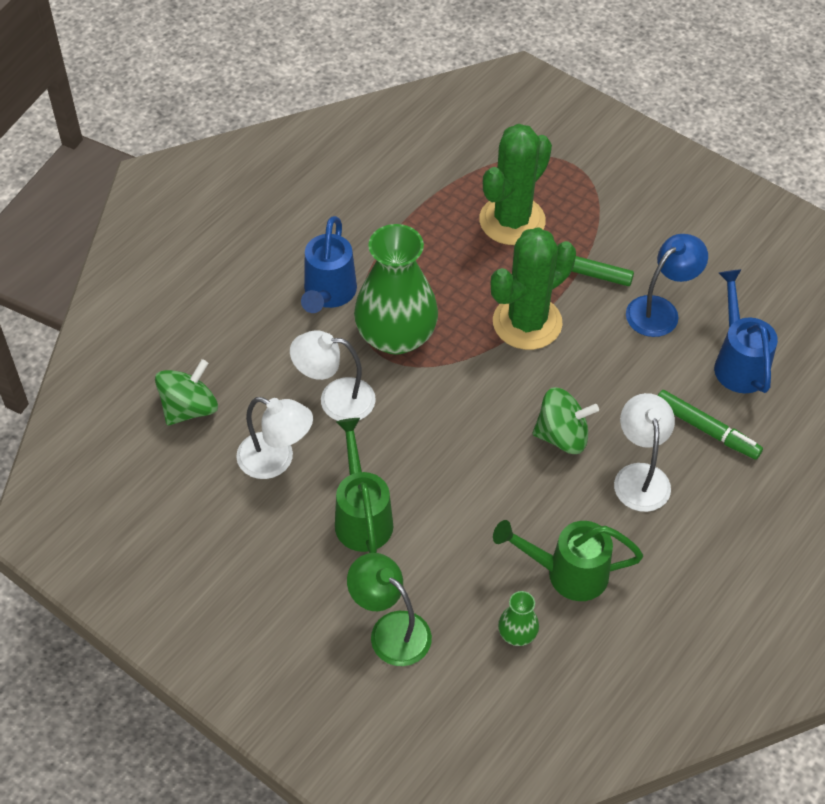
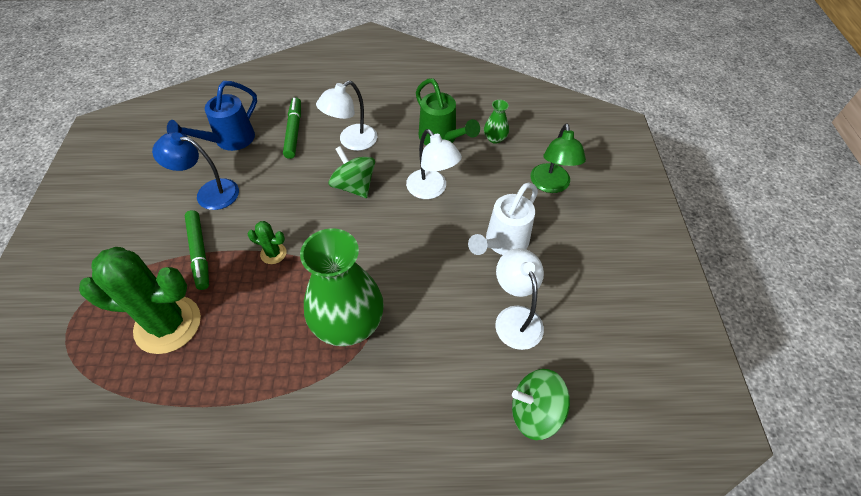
camera: 130 degrees left, 0 degrees up
white lamp [290,330,376,421] -> white lamp moved to [406,129,462,199]
blue watering can [301,216,357,313] -> none
green watering can [335,418,393,553] -> white watering can [468,183,538,255]
green cactus [491,227,576,350] -> green cactus [247,221,286,264], size x0.44

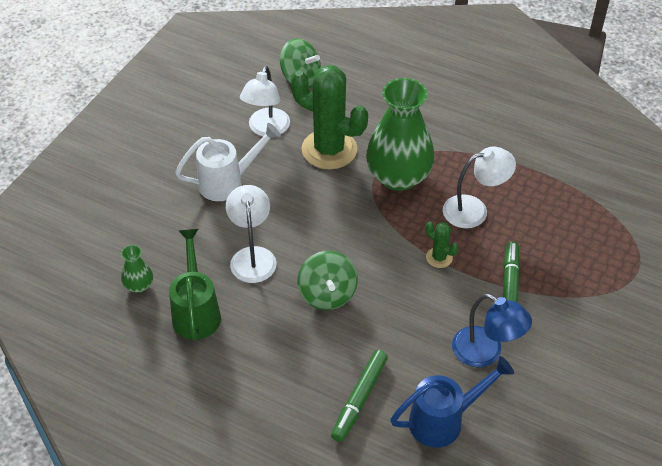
camera: 150 degrees left, 5 degrees down
green cactus [79,247,201,354] -> green cactus moved to [291,65,368,169]
white lamp [316,81,377,151] -> white lamp moved to [443,147,516,228]
green lamp [531,123,586,193] -> none

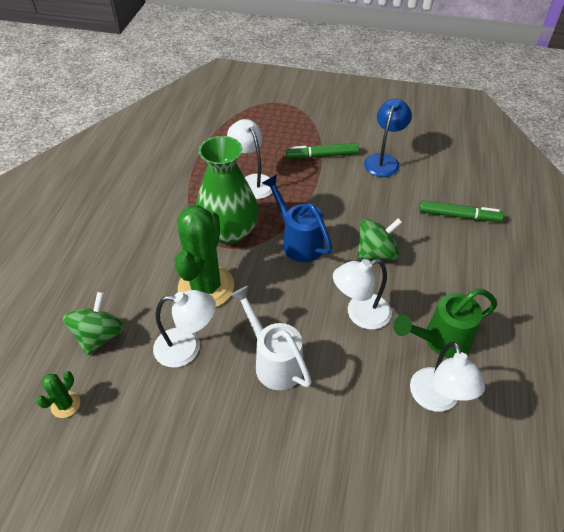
camera: 105 degrees left, 0 degrees up
green vase [121,245,153,293] -> white lamp [410,341,485,412]
blue watering can [390,356,514,448] -> blue watering can moved to [262,175,332,262]
green cactus [426,222,459,268] -> green cactus moved to [36,371,80,418]

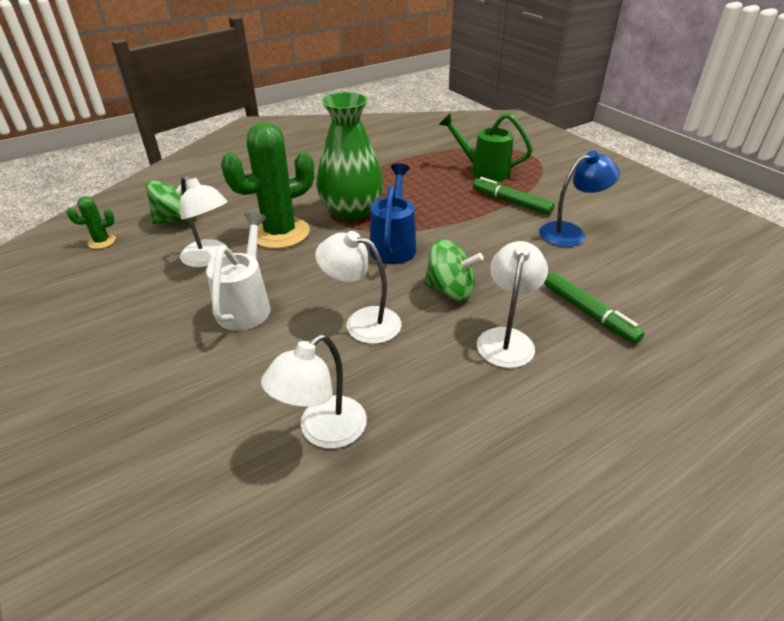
camera: 45 degrees right, 10 degrees down
white lamp [227,119,272,199] -> white lamp moved to [477,241,548,368]
green watering can [393,289,497,358] -> green watering can moved to [439,113,532,182]

